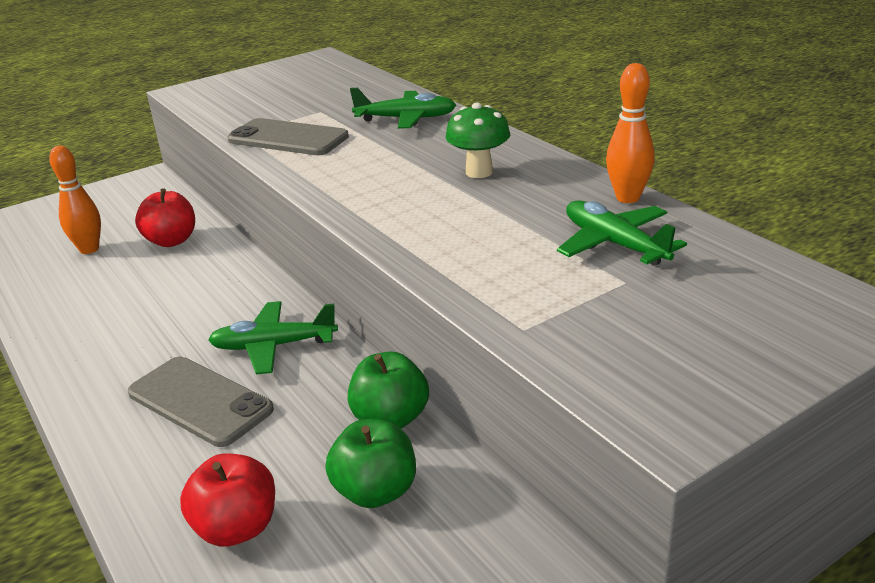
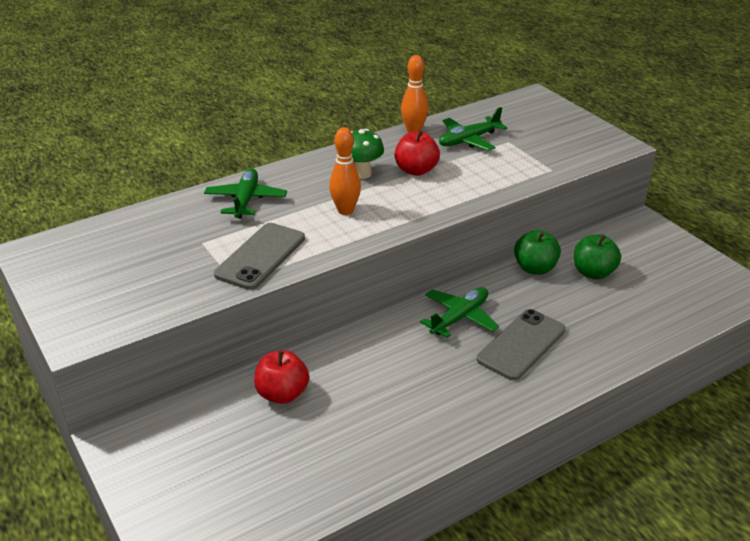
camera: 90 degrees left, 5 degrees up
orange bowling pin [49,146,101,254] -> orange bowling pin moved to [329,127,361,215]
red apple [180,454,275,547] -> red apple moved to [395,130,440,176]
green plane [208,301,338,374] -> green plane turned 135 degrees counterclockwise [420,287,499,338]

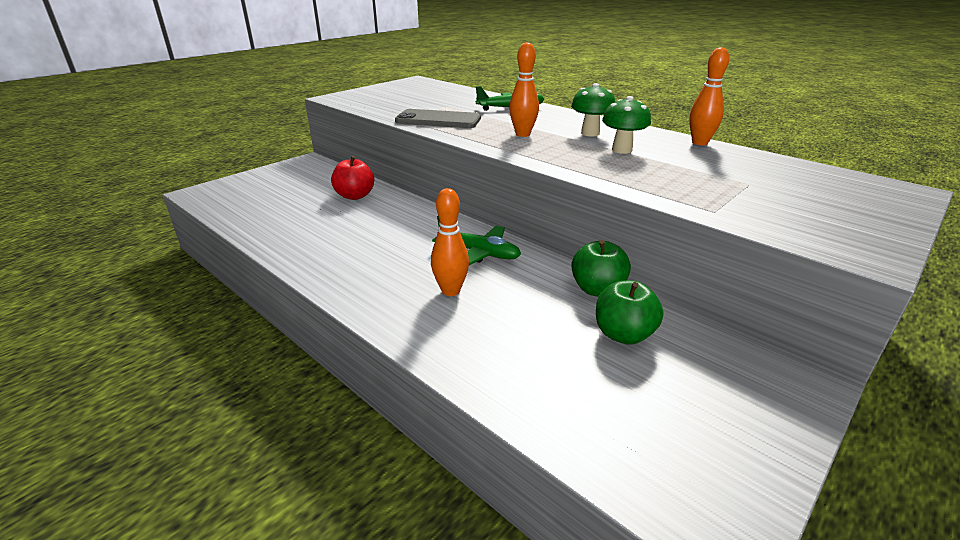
camera: 75 degrees right, 5 degrees down
red apple [395,130,440,176] -> green mushroom [602,96,651,154]
green plane [439,107,507,151] -> none
grey phone [477,309,566,380] -> orange bowling pin [431,188,469,296]

